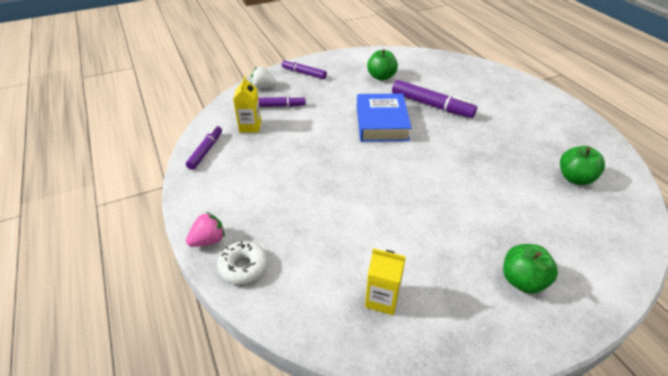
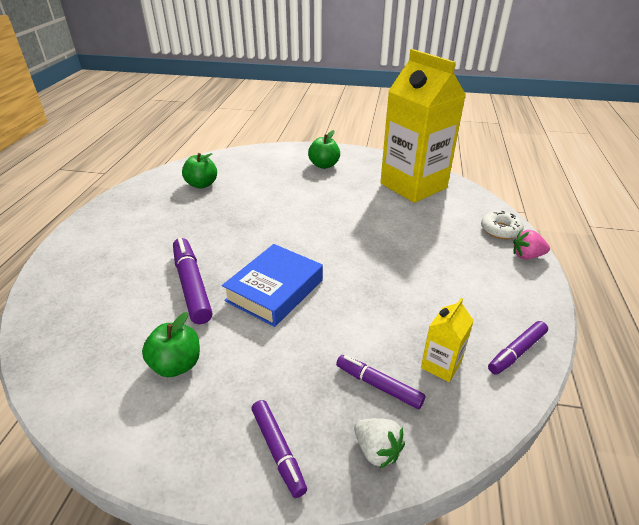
camera: 145 degrees left, 5 degrees down
yellow carton [365,248,406,315] -> yellow carton [380,49,466,203], size x2.47

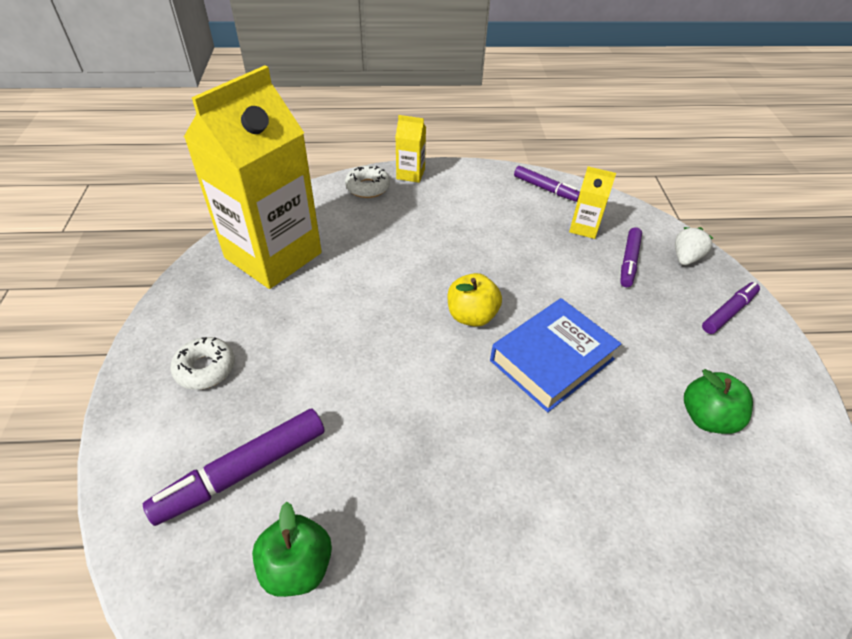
camera: 105 degrees left, 10 degrees up
purple marker [173,237,212,324] -> purple marker moved to [143,409,325,526]
blue book [222,244,323,327] -> blue book turned 60 degrees counterclockwise [490,298,621,412]
green apple [308,130,340,169] -> white donut [171,337,235,390]
pink strawberry [513,230,550,259] -> yellow carton [395,115,426,183]
none -> yellow apple [448,273,502,327]

